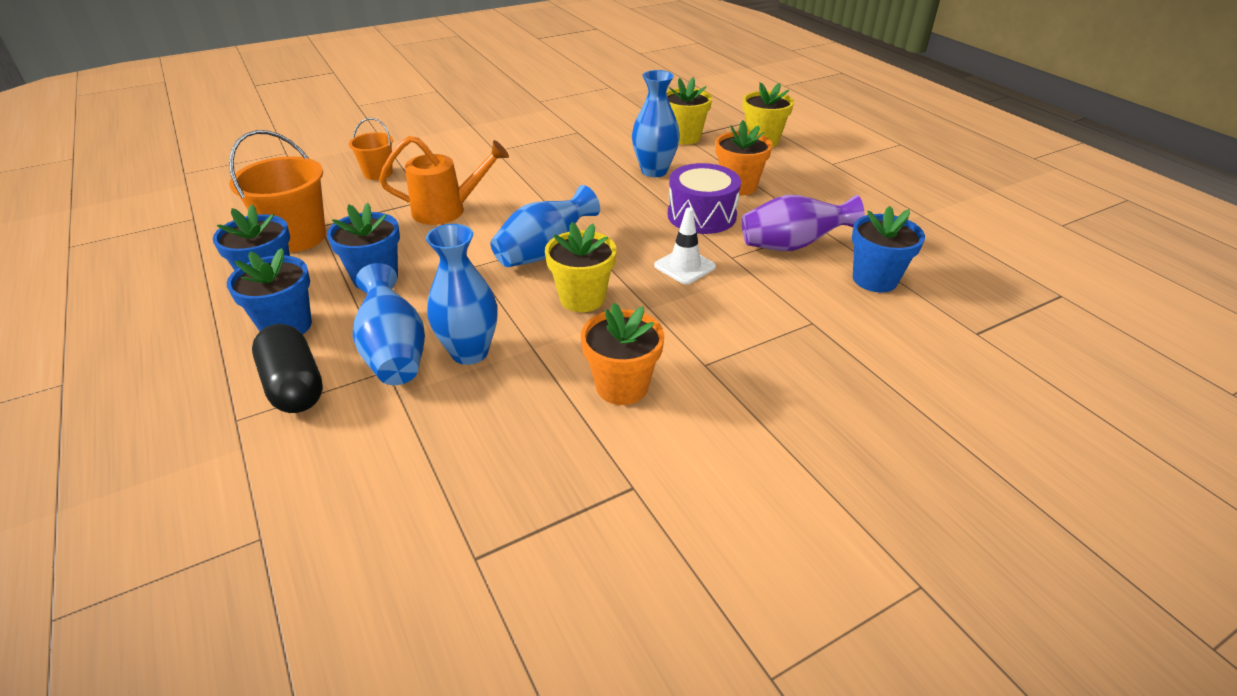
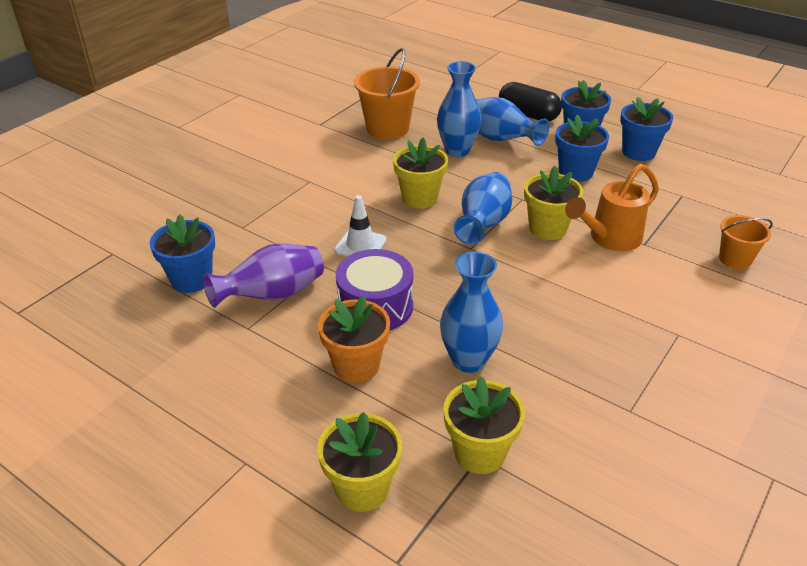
camera: 155 degrees right, 0 degrees up
orange bucket [229,130,326,252] -> orange bucket moved to [354,48,420,140]
orange flower pot [581,303,664,405] -> none
none -> yellow flower pot [524,166,583,240]

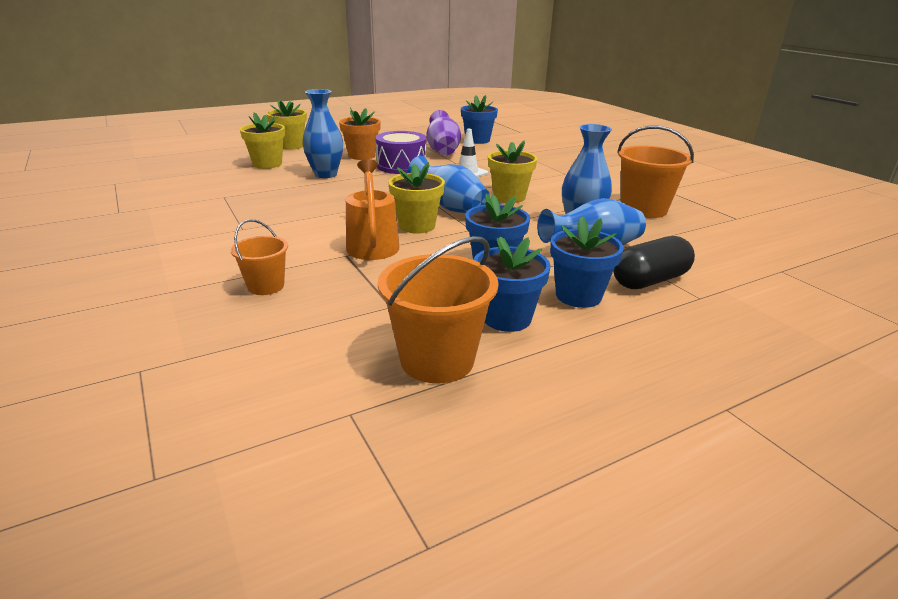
camera: 115 degrees right, 10 degrees down
none -> orange bucket [378,236,499,383]

